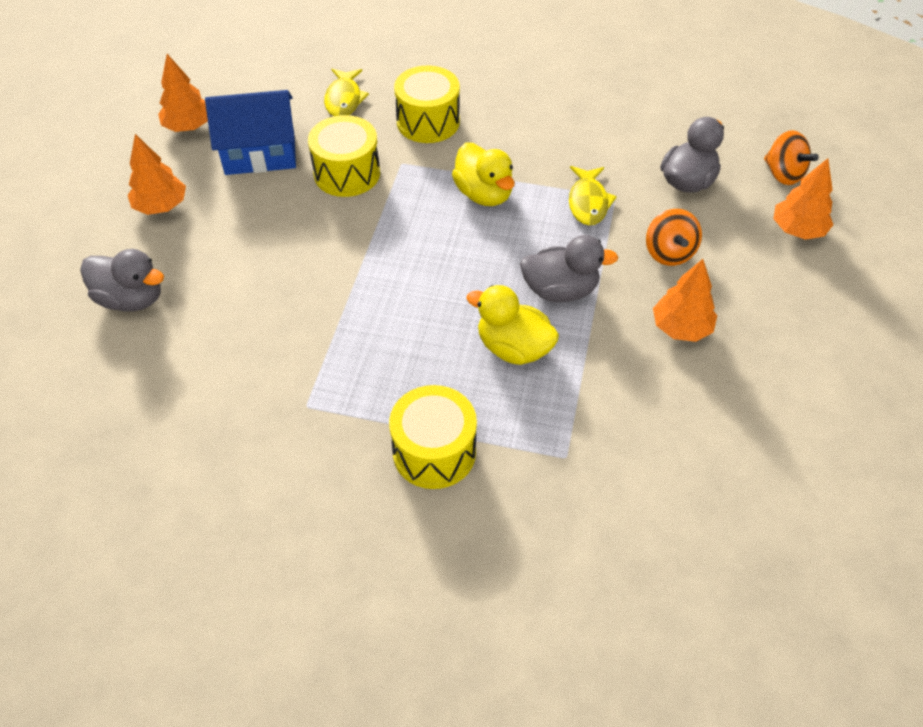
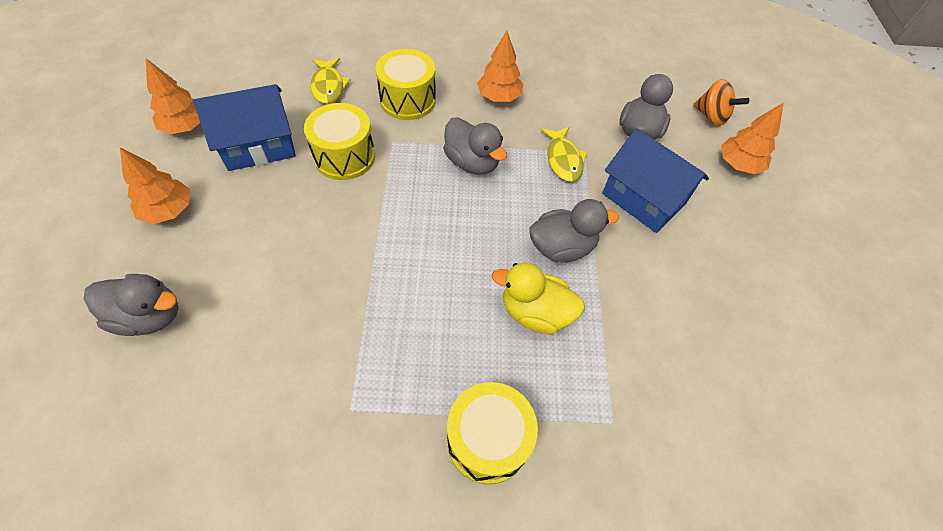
camera: 15 degrees left, 5 degrees up
yellow duck [452,142,515,206] -> grey duck [443,117,507,175]
orange spinning top [646,209,702,266] -> blue house [602,128,709,233]
orange tree [653,259,717,342] -> orange tree moved to [477,31,523,102]

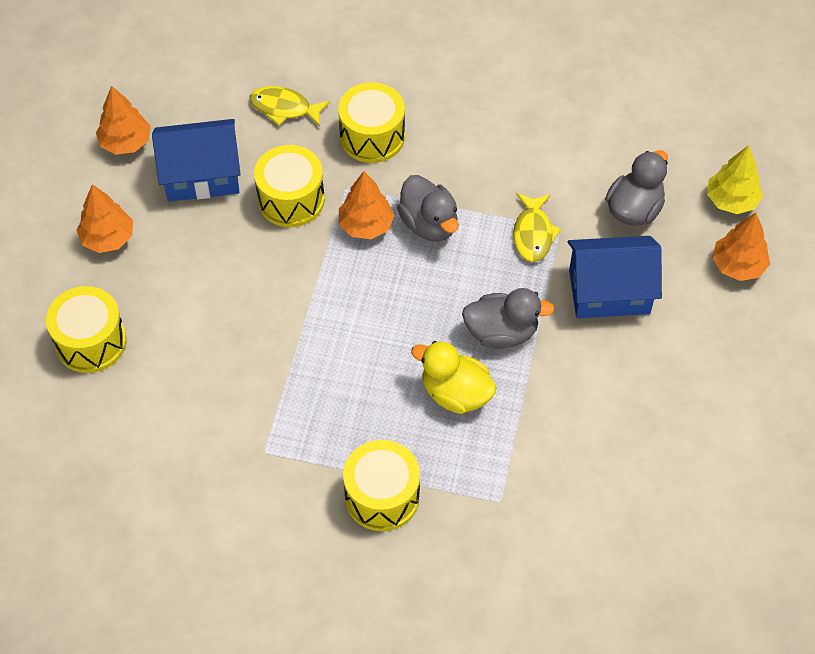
camera: 15 degrees right, 0 degrees up
grey duck [84,274,179,336] -> yellow drum [46,286,127,373]
yellow fish [311,57,351,104] -> yellow fish turned 105 degrees clockwise [249,86,330,126]
orange tree [477,31,523,102] -> orange tree moved to [339,171,395,239]
blue house [602,128,709,233] -> blue house turned 60 degrees counterclockwise [568,236,662,318]
orange spinning top [693,79,749,126] -> yellow tree [707,145,763,214]

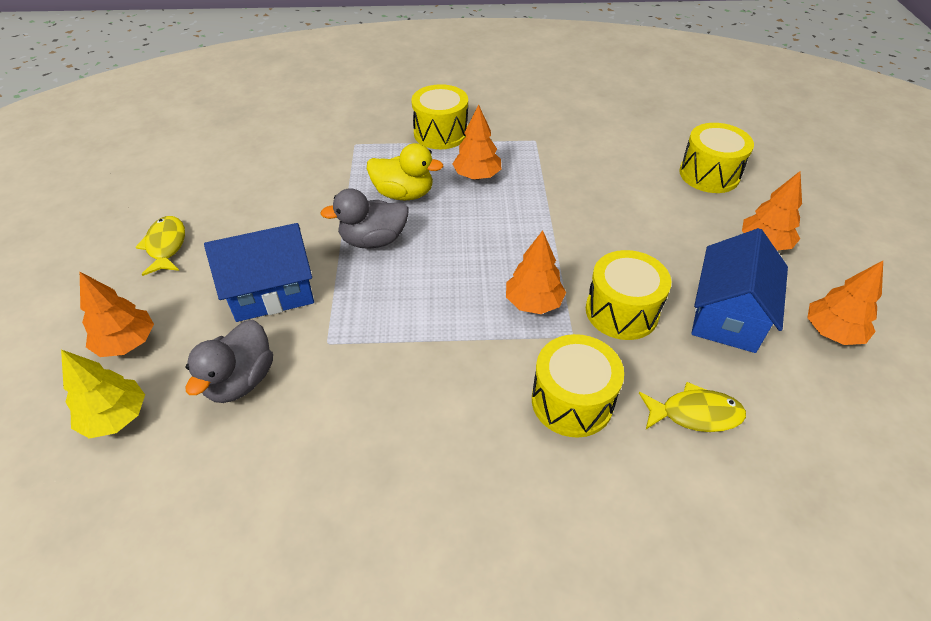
camera: 165 degrees right, 10 degrees down
blue house [152,119,241,202] -> blue house turned 45 degrees counterclockwise [691,228,788,353]
grey duck [397,175,459,242] -> none
yellow fish [513,193,561,262] -> yellow fish moved to [135,216,185,276]
none -> orange tree [452,104,501,180]

